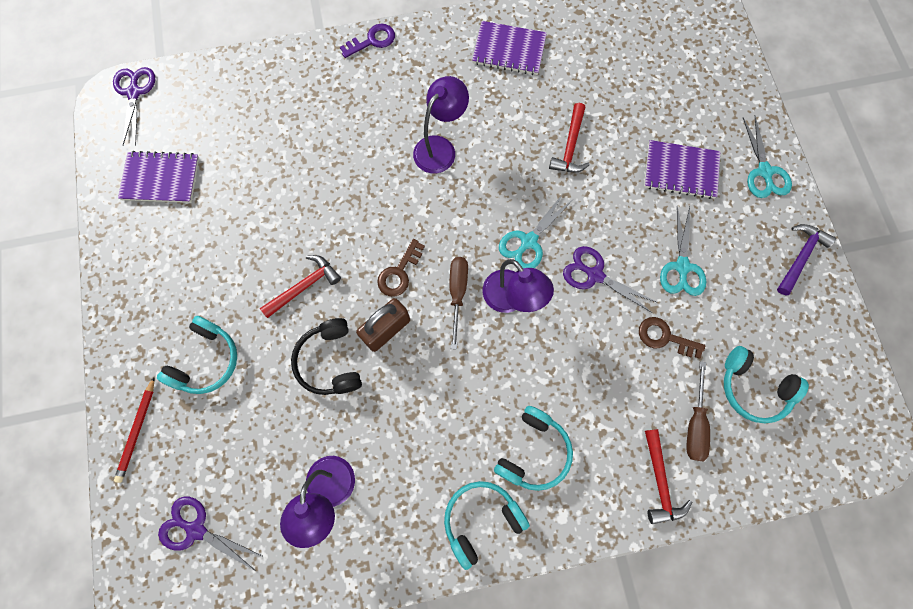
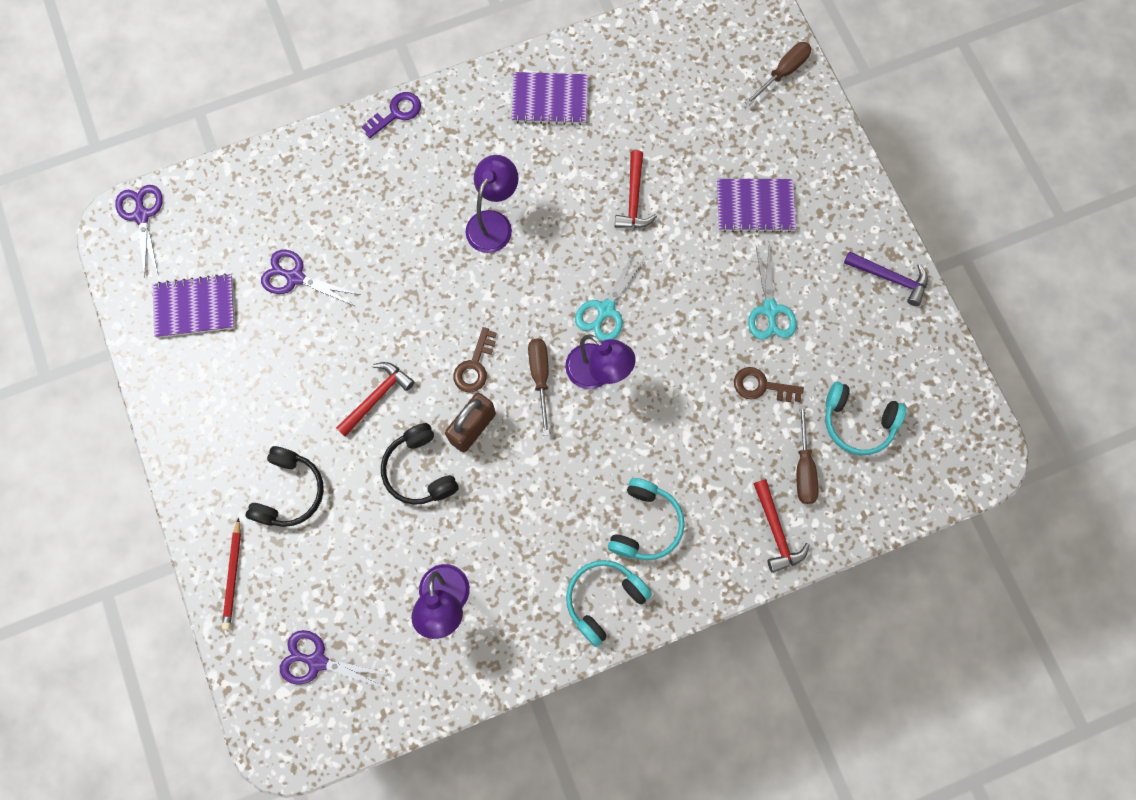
camera: 10 degrees left, 0 degrees up
turquoise headphones [157,316,237,394] -> black headphones [246,446,324,527]
purple scissors [563,246,658,313] -> purple scissors moved to [261,250,361,306]
turquoise scissors [743,116,792,198] -> none
purple hammer [777,224,836,295] -> purple hammer turned 90 degrees clockwise [844,251,928,306]
none -> brown screwdriver [745,42,811,106]

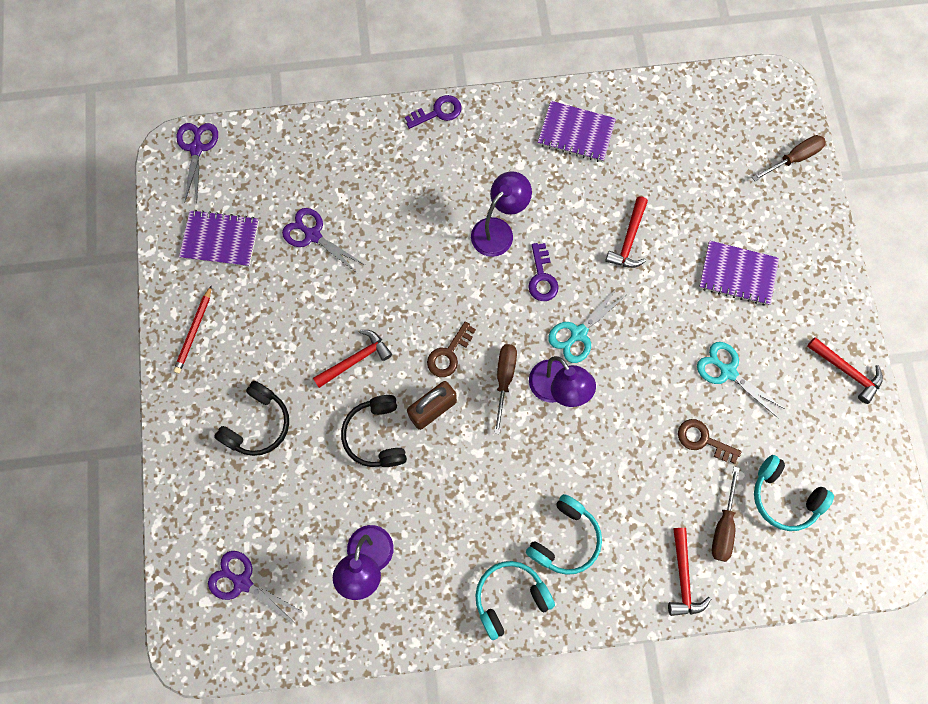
camera: 15 degrees right, 0 degrees up
red pencil [222,518,241,630] -> red pencil moved to [173,285,212,374]
turquoise scissors [748,245,797,340] -> turquoise scissors turned 120 degrees clockwise [697,342,785,418]
purple hammer [844,251,928,306] -> red hammer [807,337,883,404]
none -> purple key [528,243,559,301]

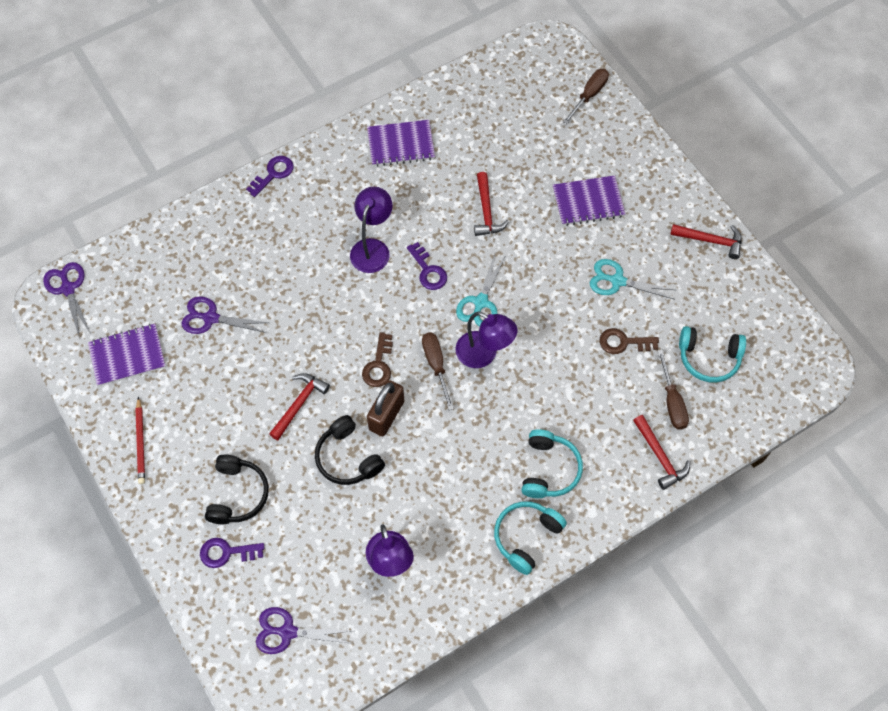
camera: 25 degrees left, 10 degrees down
none -> purple key [200,538,264,568]

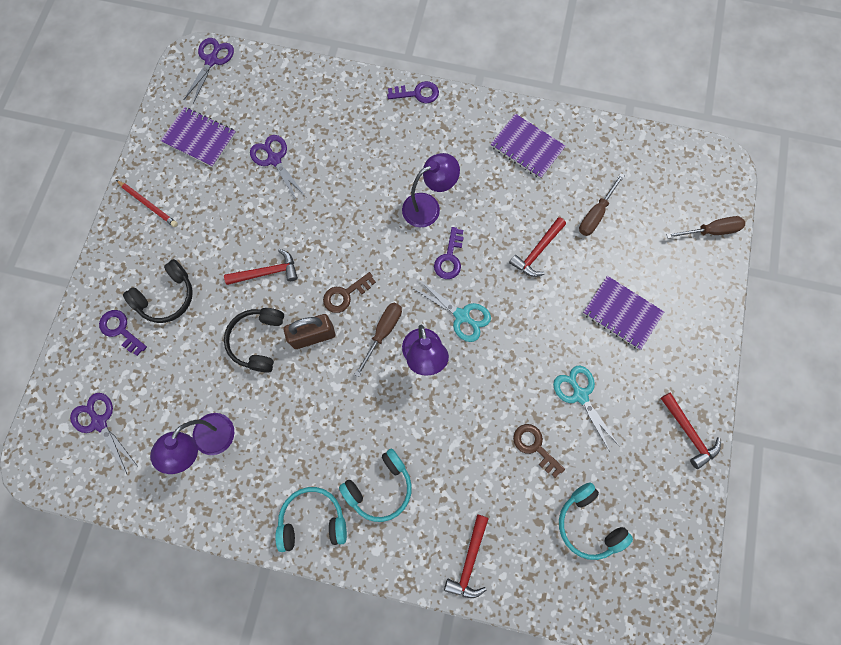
camera: 45 degrees right, 10 degrees up
red pencil [135,397,145,484] -> red pencil turned 90 degrees counterclockwise [116,180,178,227]
turquoise scissors [456,254,506,327] -> turquoise scissors turned 120 degrees counterclockwise [412,279,491,342]
brown screwdriver [658,350,689,430] -> brown screwdriver moved to [579,173,625,236]

